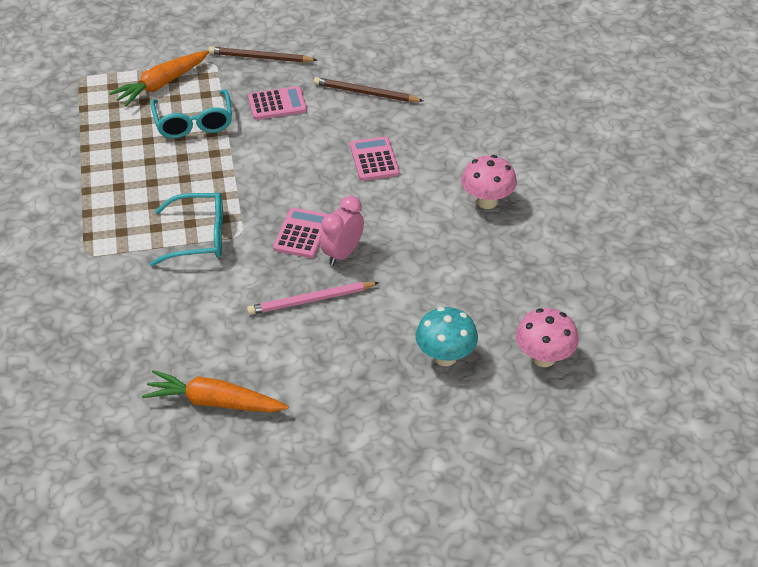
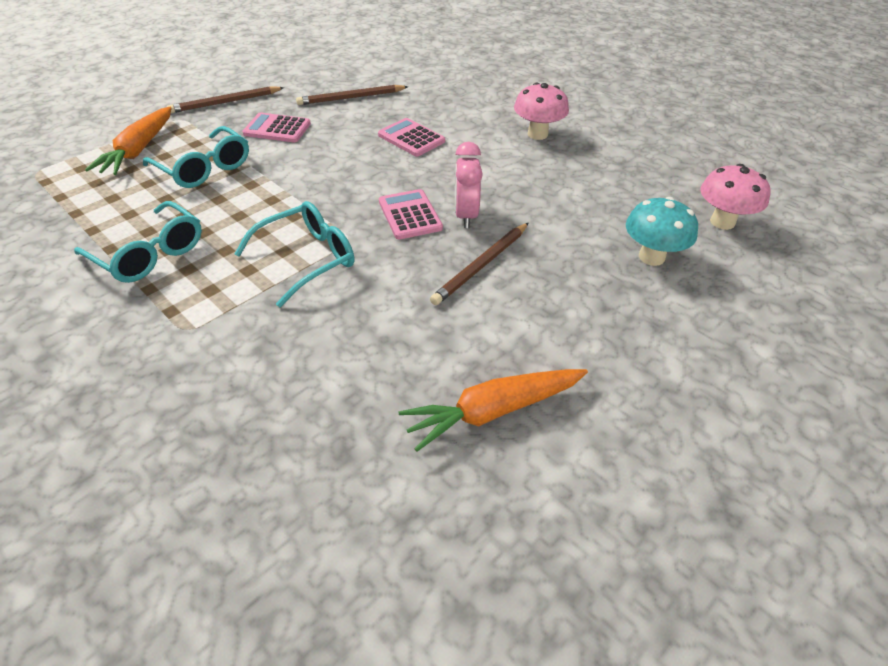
camera: 35 degrees left, 0 degrees up
pink pencil [247,282,379,315] -> brown pencil [430,223,528,305]
pink calculator [248,86,307,120] -> pink calculator turned 120 degrees counterclockwise [242,112,311,142]
none -> turquoise glasses [74,201,202,283]

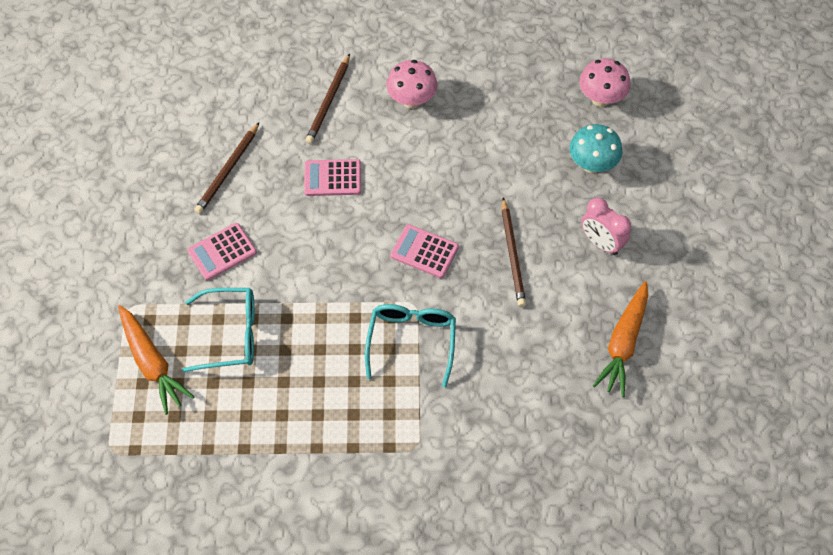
camera: 45 degrees left, 15 degrees up
turquoise glasses [74,201,202,283] -> none
brown pencil [167,86,284,113] -> brown pencil moved to [306,54,350,144]
pink clock [455,142,483,228] -> pink clock moved to [581,198,631,255]

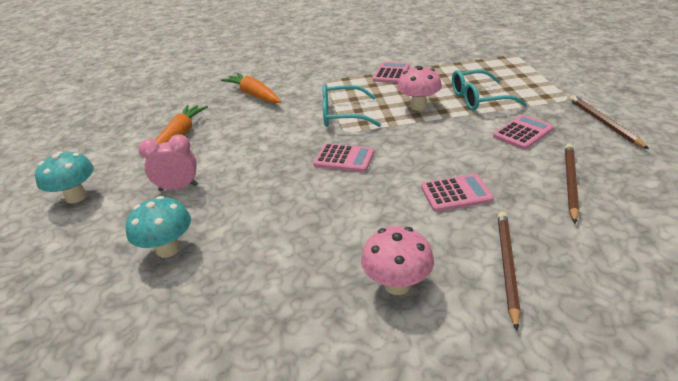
camera: 175 degrees right, 25 degrees down
orange carrot [118,305,194,415] -> orange carrot moved to [221,73,282,103]
turquoise glasses [365,304,456,387] -> turquoise glasses turned 90 degrees clockwise [322,84,381,127]
brown pencil [502,198,526,307] -> brown pencil moved to [569,95,649,149]
pink mushroom [579,58,631,107] -> pink mushroom moved to [397,66,442,111]
pink clock [581,198,631,255] -> pink clock turned 45 degrees counterclockwise [138,135,198,191]
none -> turquoise mushroom [35,152,94,203]
none -> pink calculator [373,62,409,83]

